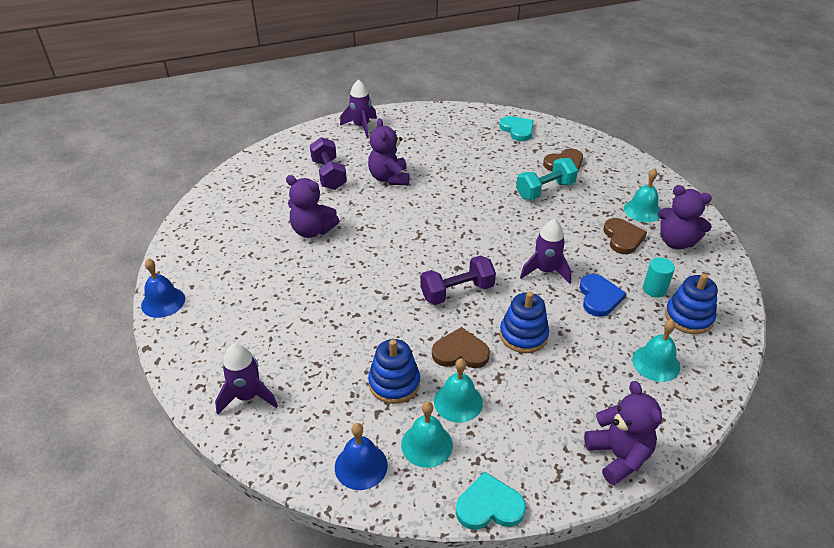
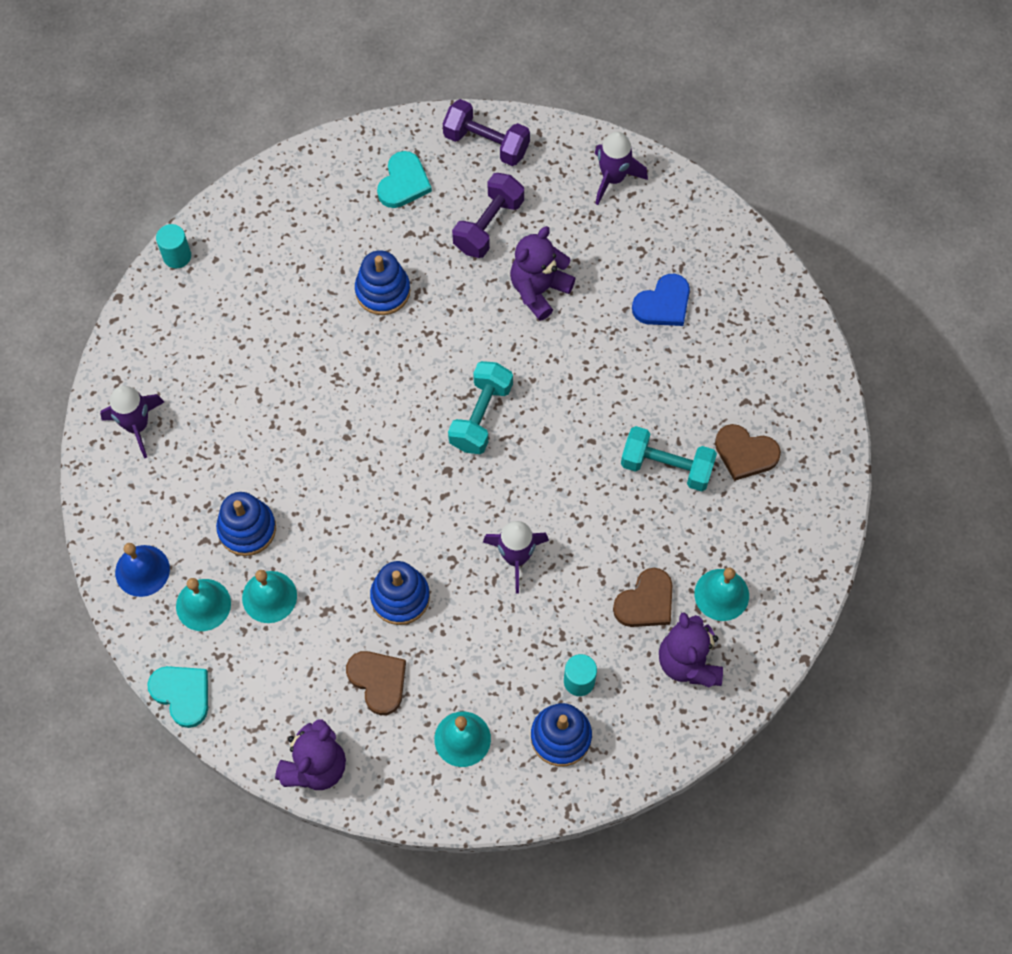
camera: 50 degrees right, 25 degrees up
blue bell [141,259,185,318] -> turquoise cylinder [156,224,191,268]
purple teddy bear [286,175,339,238] -> blue stacking toy [355,250,410,315]
purple dumbbell [420,255,496,305] -> purple dumbbell moved to [443,99,530,166]
brown heart [432,327,490,368] -> brown heart moved to [346,651,406,715]
turquoise heart [499,116,534,141] -> turquoise heart moved to [377,151,432,208]
blue heart [580,274,626,317] -> blue heart moved to [632,274,690,326]
none -> turquoise dumbbell [448,361,513,454]

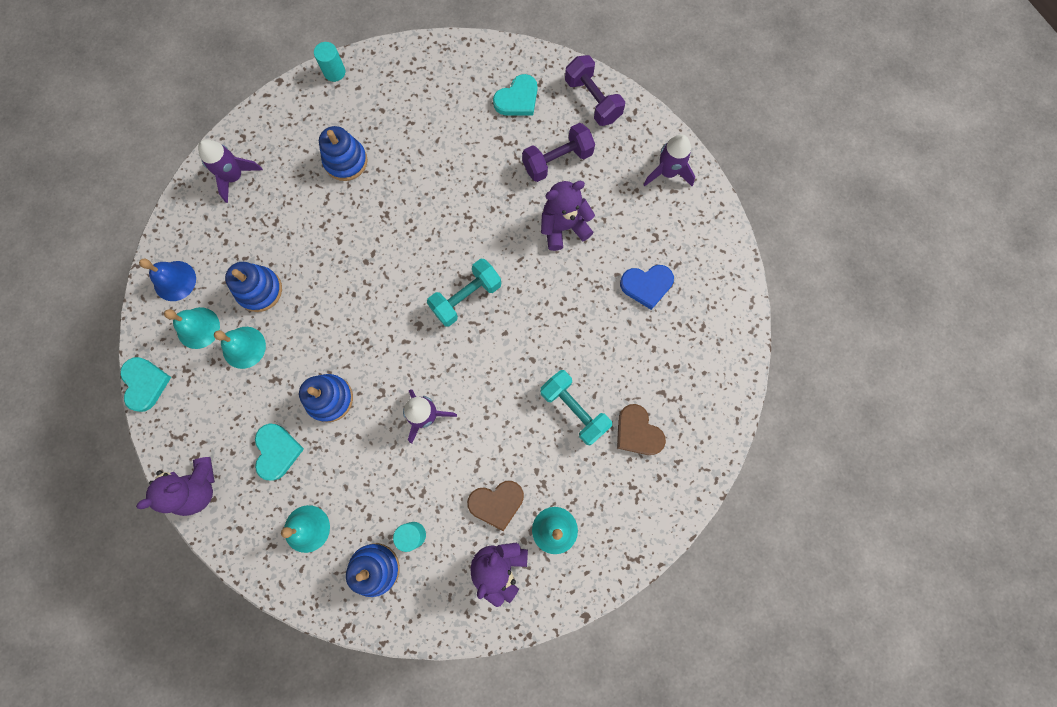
camera: 30 degrees right, 10 degrees up
brown heart [346,651,406,715] -> turquoise heart [255,424,304,481]
blue stacking toy [355,250,410,315] -> blue stacking toy moved to [319,126,367,181]

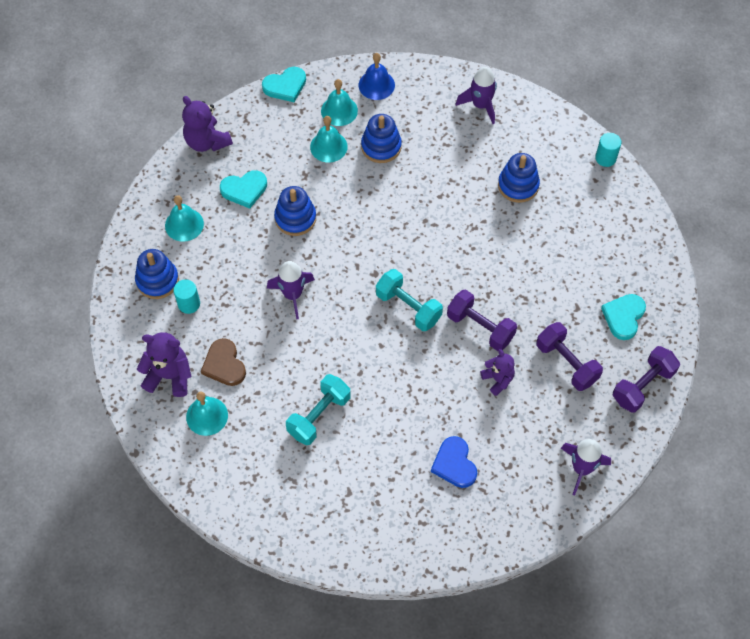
camera: 80 degrees right, 15 degrees down
turquoise heart [493,74,537,116] -> turquoise heart turned 75 degrees clockwise [601,294,646,340]
purple teddy bear [541,181,595,251] -> purple teddy bear [480,349,515,396], size x0.64
brown heart [617,404,666,455] -> none
none -> purple dumbbell [447,290,517,351]

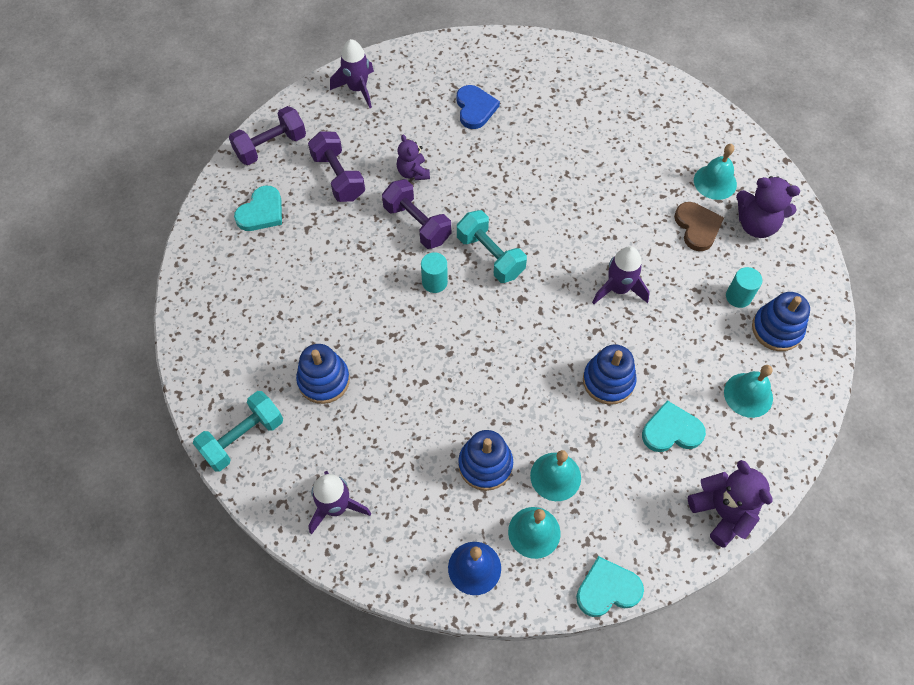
camera: 170 degrees left, 0 degrees up
turquoise dumbbell [286,374,350,445] -> turquoise dumbbell moved to [193,391,283,472]
turquoise cylinder [595,133,621,167] -> turquoise cylinder moved to [421,252,448,293]

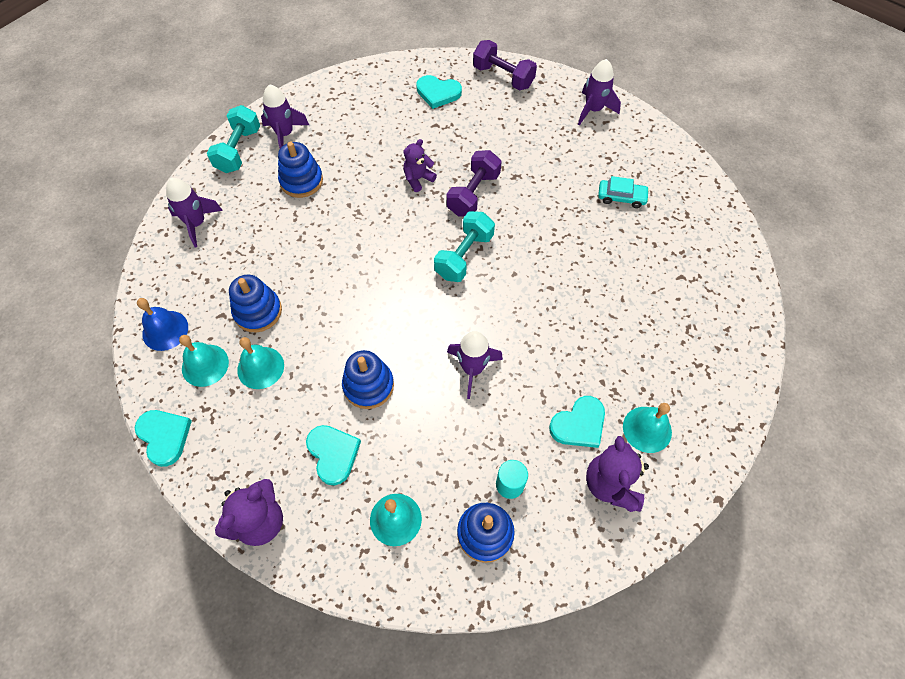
camera: 70 degrees right, 0 degrees up
turquoise dumbbell [193,391,283,472] -> turquoise dumbbell turned 75 degrees clockwise [207,105,260,173]
purple dumbbell [308,131,365,202] -> none
purple teddy bear [397,134,430,180] -> purple teddy bear moved to [403,139,437,192]
turquoise cylinder [421,252,448,293] -> none
blue heart [456,85,500,129] -> turquoise car [598,176,649,208]
brown heart [674,202,724,251] -> turquoise heart [549,396,605,448]
none -> purple rocket [261,84,309,148]

